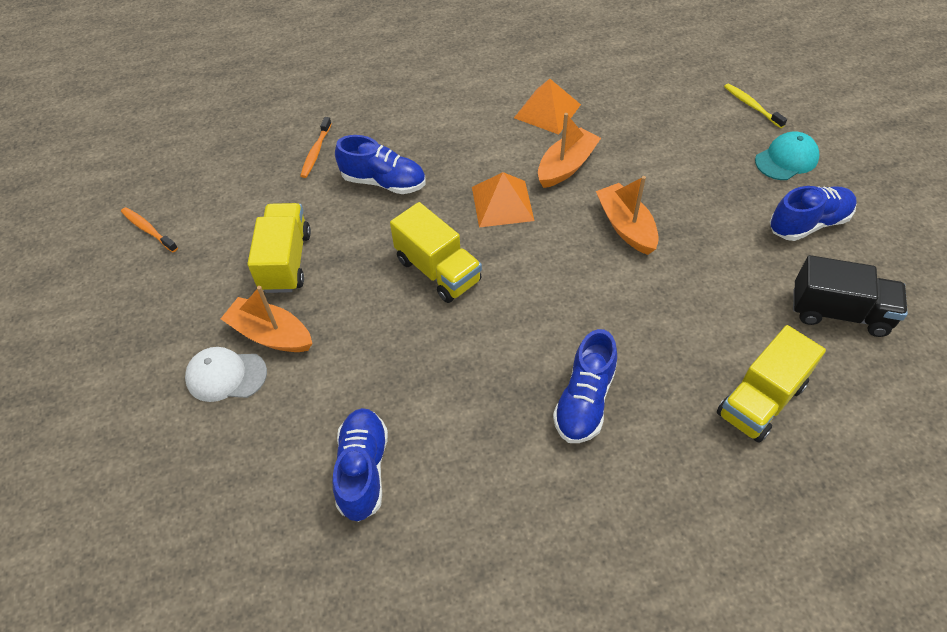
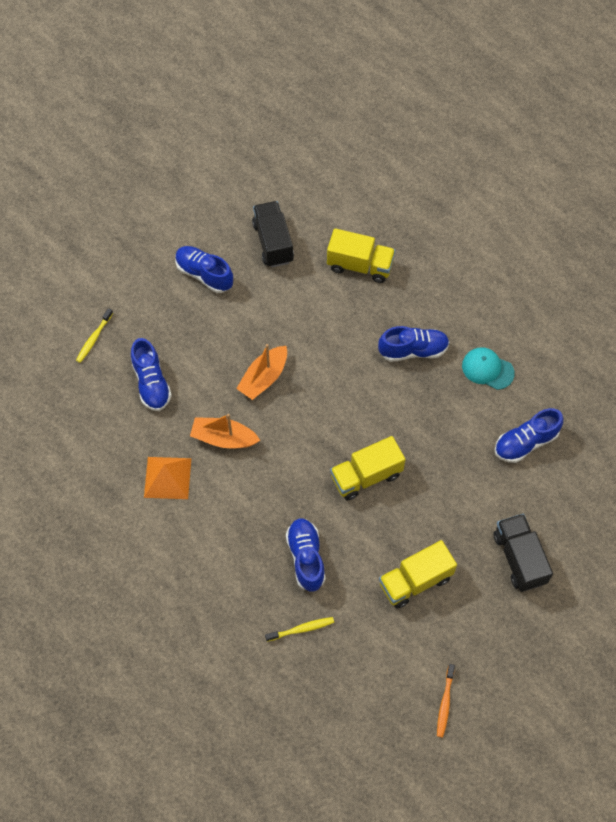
camera: 120 degrees left, 10 degrees up
white cap [185,347,267,402] -> black truck [493,514,553,592]
orange boat [221,286,312,352] -> none
orange toothbrush [300,117,332,178] -> yellow toothbrush [265,617,334,642]
yellow truck [390,202,482,303] -> yellow truck turned 135 degrees counterclockwise [330,436,406,501]
orange pyramid [472,172,534,228] -> none
turquoise cap [755,132,820,180] -> turquoise cap moved to [462,347,515,390]
none -> blue shoe [131,338,172,411]

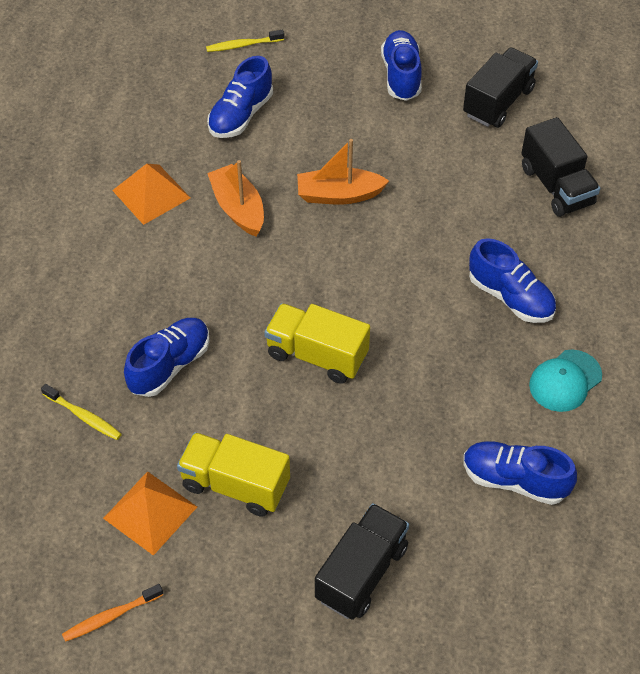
camera: 50 degrees right, 10 degrees down
yellow truck [327,228,395,283] -> black truck [521,117,600,217]
turquoise cap [462,347,515,390] -> turquoise cap turned 120 degrees counterclockwise [529,350,602,412]
none -> orange pyramid [103,471,197,556]

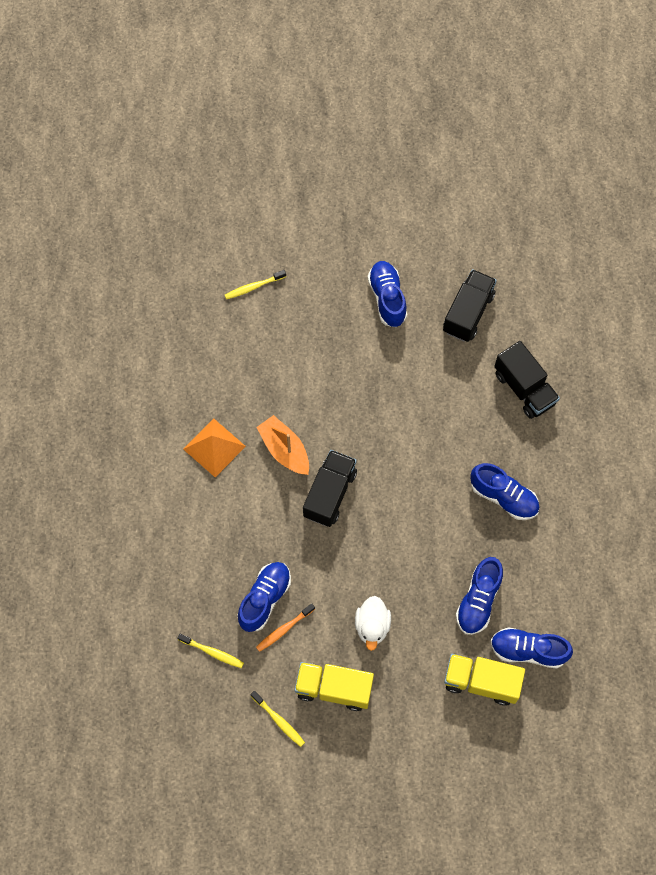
camera: 10 degrees left, 15 degrees up
orange toothbrush [62,584,163,642] -> orange toothbrush moved to [256,603,315,652]
orange pyramid [103,471,197,556] -> yellow toothbrush [250,691,305,747]
blue shoe [207,56,273,138] -> blue shoe moved to [456,557,503,635]
yellow truck [264,303,370,384] -> yellow truck moved to [444,654,525,706]
orange boat [297,139,389,204] -> none
black truck [315,503,409,620] -> black truck moved to [303,450,357,527]
turquoise cap [529,350,602,412] -> none
none -> white duck [355,596,391,651]

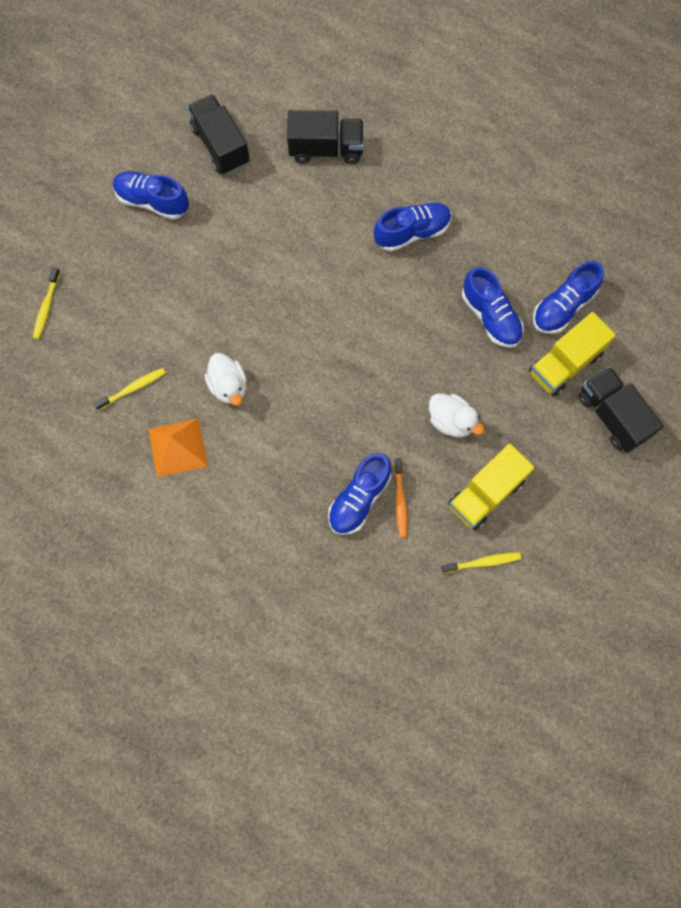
camera: 55 degrees left, 5 degrees up
yellow toothbrush [177,634,244,668] -> yellow toothbrush moved to [94,368,166,410]
blue shoe [238,562,291,632] -> blue shoe turned 120 degrees counterclockwise [328,453,391,535]
orange boat [256,415,309,475] -> white duck [204,353,247,406]
black truck [303,450,357,527] -> black truck moved to [578,366,664,453]

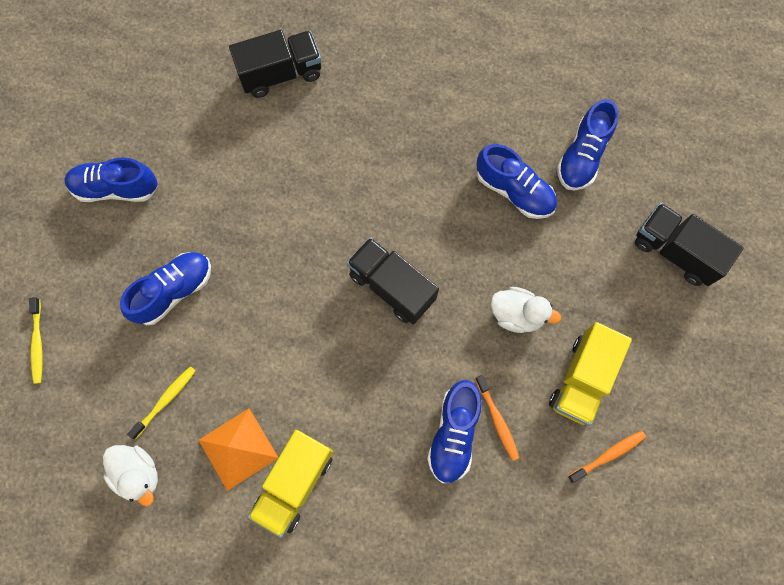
camera: 20 degrees left, 0 degrees up
black truck [187,94,250,175] -> black truck moved to [347,237,439,324]
white duck [204,353,247,406] -> white duck moved to [103,445,158,506]
blue shoe [374,202,451,252] -> blue shoe moved to [120,252,211,325]
yellow toothbrush [442,552,521,573] -> orange toothbrush [568,431,646,483]
yellow truck [529,312,616,396] -> yellow truck moved to [248,430,333,538]

